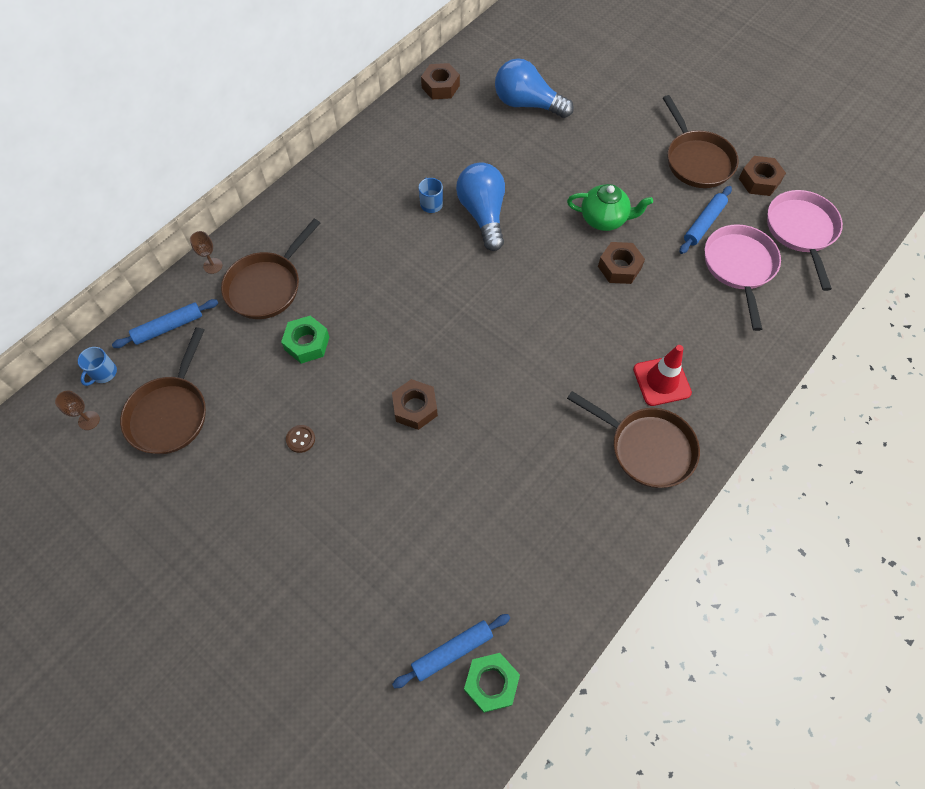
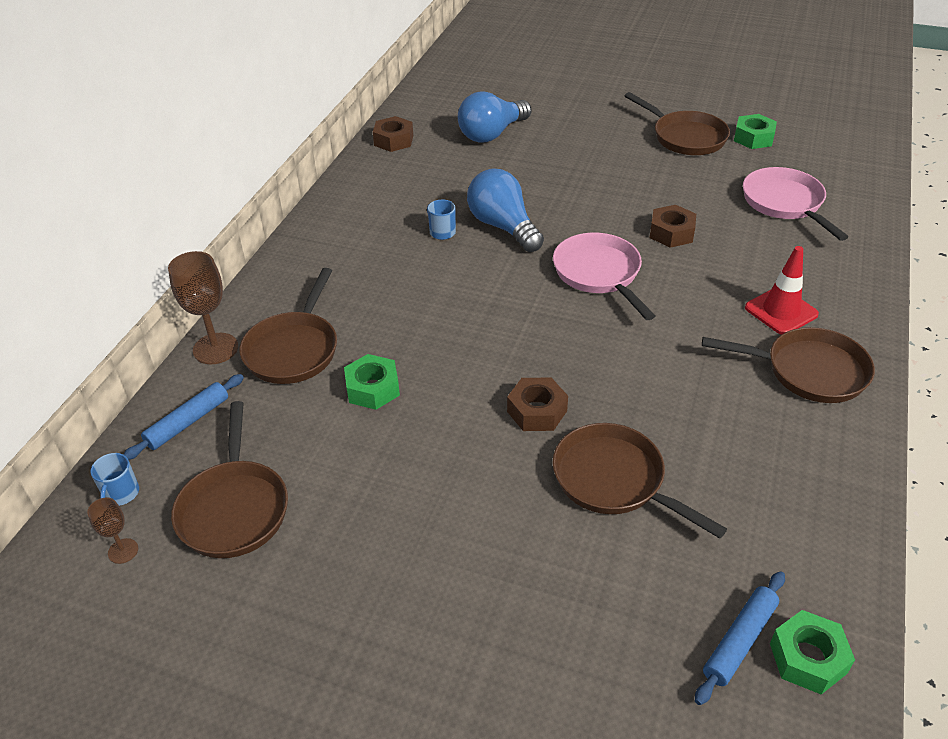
camera: 20 degrees left, 20 degrees down
brown goblet [190,231,222,274] -> brown goblet [168,251,238,364], size x1.87
brown button [286,425,315,453] -> none
blue light bulb [495,58,574,118] -> blue light bulb turned 45 degrees counterclockwise [458,91,532,143]
green teapot [567,184,653,231] -> none
blue rolling pin [680,186,732,254] -> none
brown nut [739,156,786,196] -> green nut [734,114,777,149]
pink pan [767,190,843,291] -> pink pan moved to [553,233,655,320]
none -> brown pan [553,423,727,539]

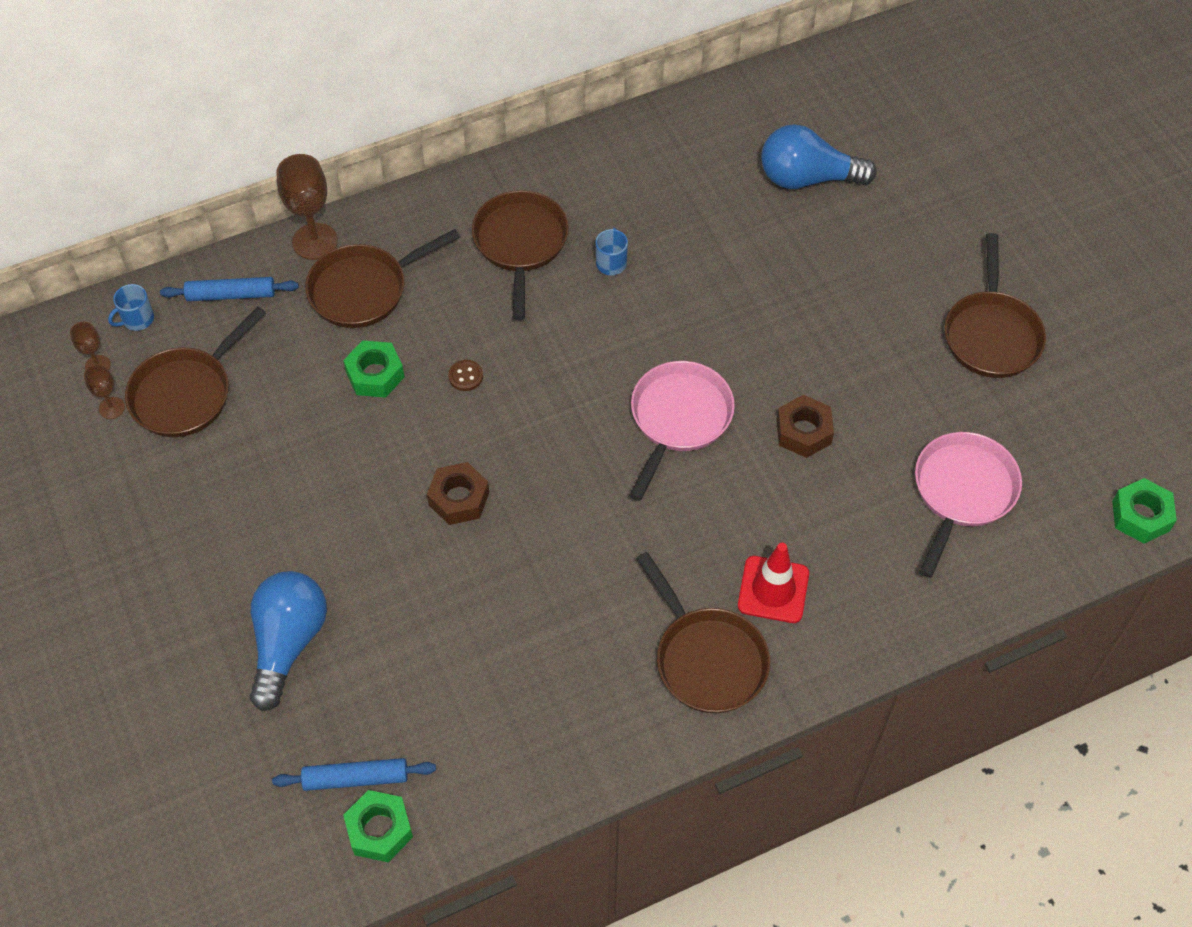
camera: 45 degrees right, 15 degrees up
brown nut [373,116,413,152] -> none
blue light bulb [467,168,544,252] -> blue light bulb moved to [250,571,327,711]
brown pan [553,423,727,539] -> brown pan moved to [472,190,569,320]
green nut [734,114,777,149] -> green nut moved to [1112,478,1177,544]
none -> brown goblet [84,364,125,419]
none -> brown button [448,360,483,391]

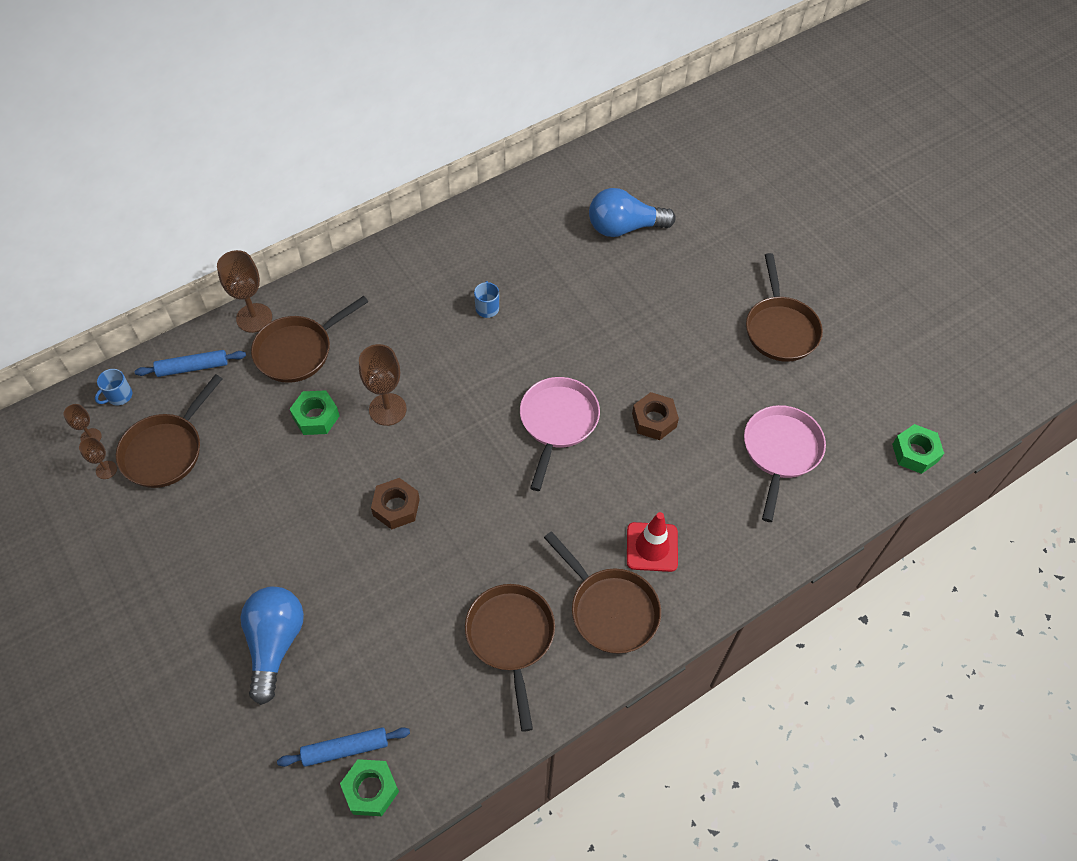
camera: 10 degrees left, 0 degrees up
brown button [448,360,483,391] -> brown goblet [359,344,407,426]
brown pan [472,190,569,320] -> brown pan moved to [465,584,555,732]

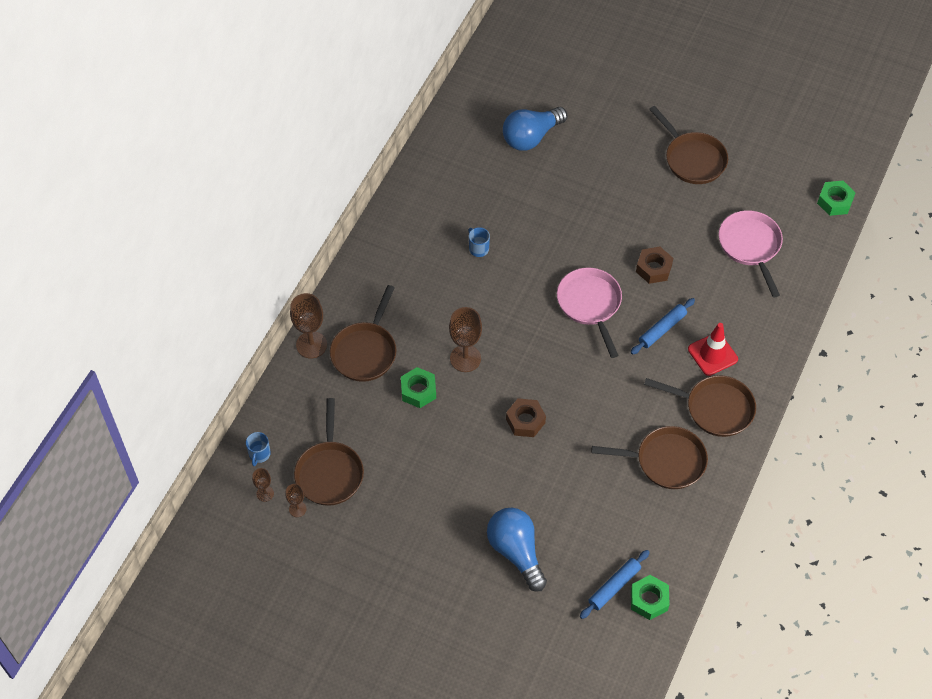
camera: 30 degrees left, 0 degrees up
blue rolling pin [135,350,246,377] -> blue rolling pin moved to [631,298,695,355]
brown pan [465,584,555,732] -> brown pan turned 135 degrees clockwise [591,426,708,489]

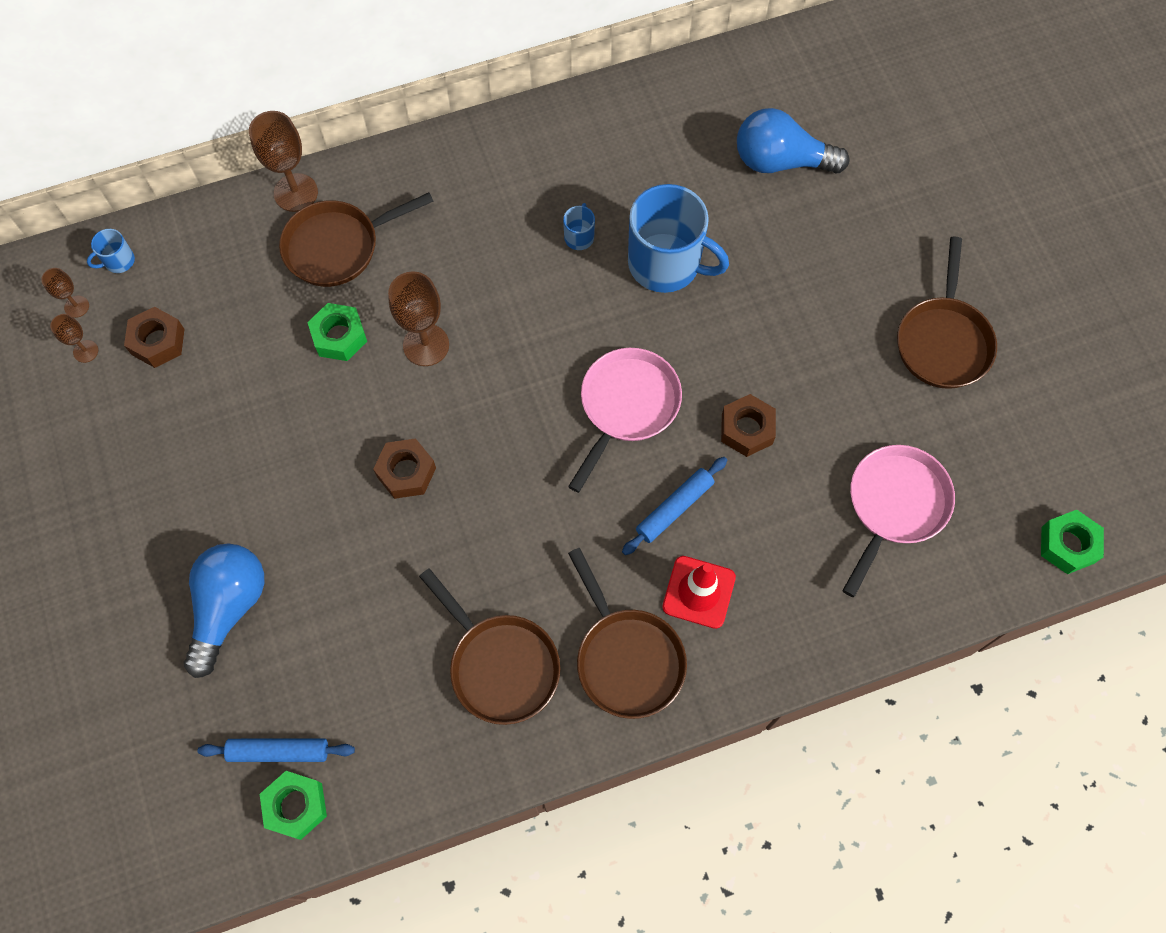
camera: 45 degrees right, 10 degrees up
brown pan [294,398,364,506] -> brown nut [124,307,184,368]
blue rolling pin [631,298,695,355] -> blue rolling pin turned 45 degrees counterclockwise [622,457,727,555]
none -> blue mug [628,184,729,293]

